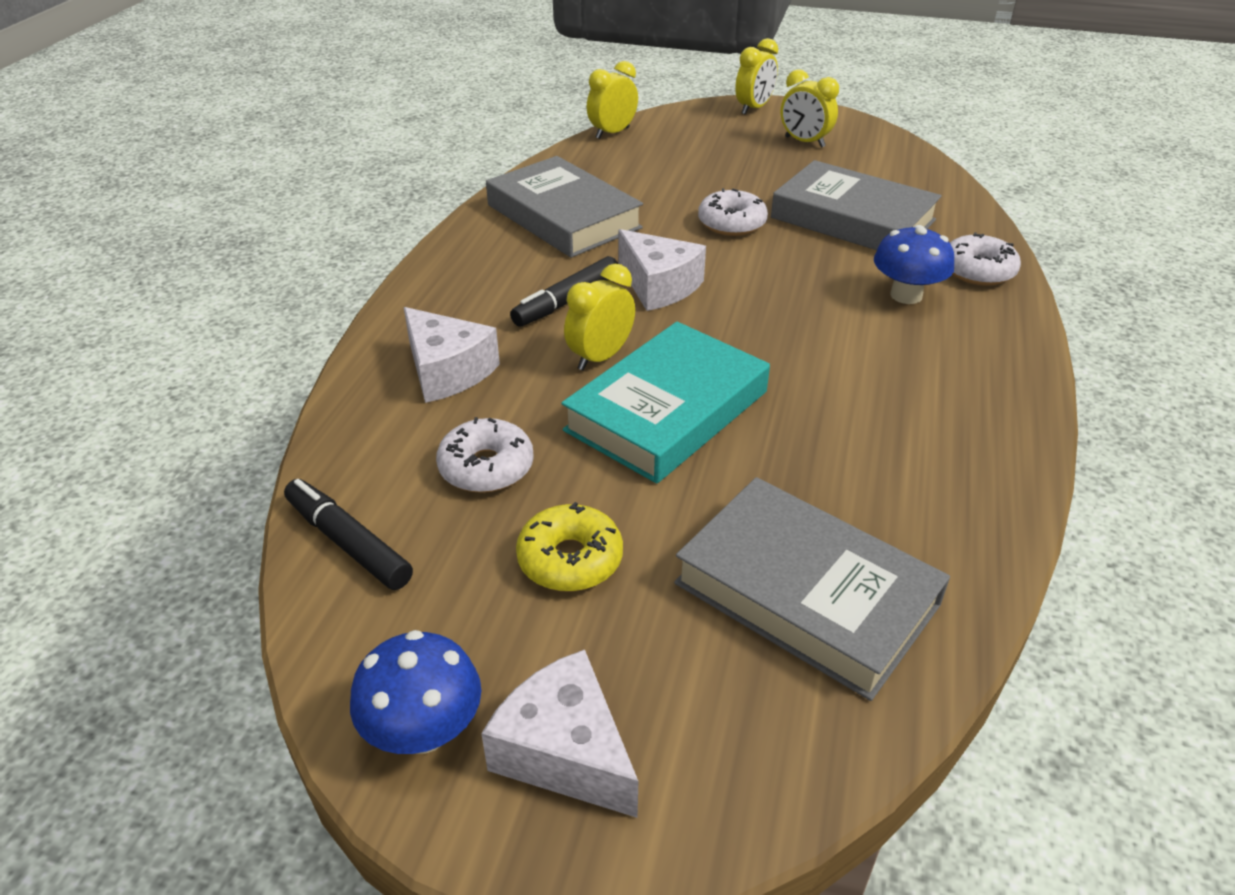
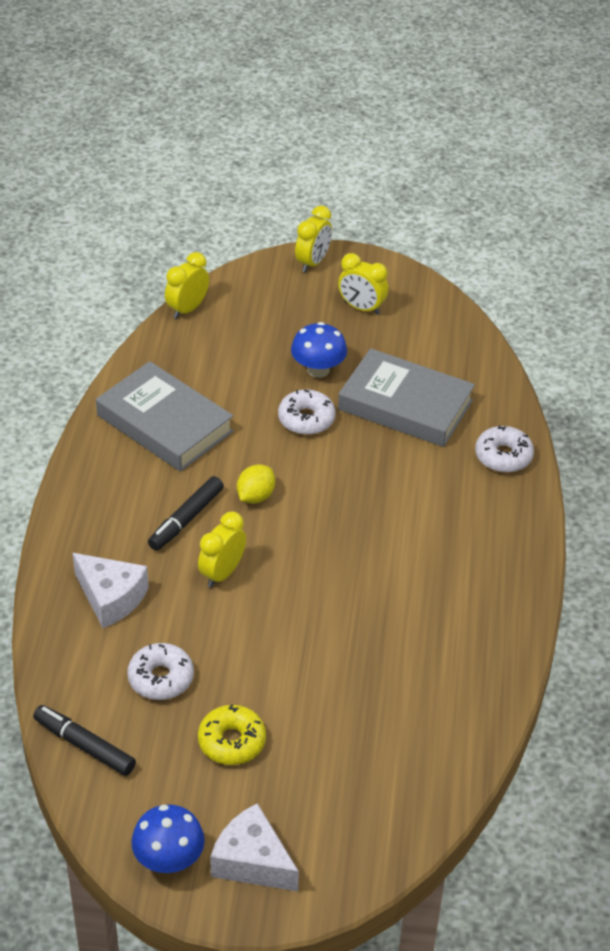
camera: 10 degrees left, 5 degrees up
turquoise book [561,322,770,484] -> none
white cheese [618,229,706,311] -> yellow lemon [237,464,275,503]
grey book [674,477,950,701] -> none
blue mushroom [874,225,954,304] -> blue mushroom moved to [291,322,347,378]

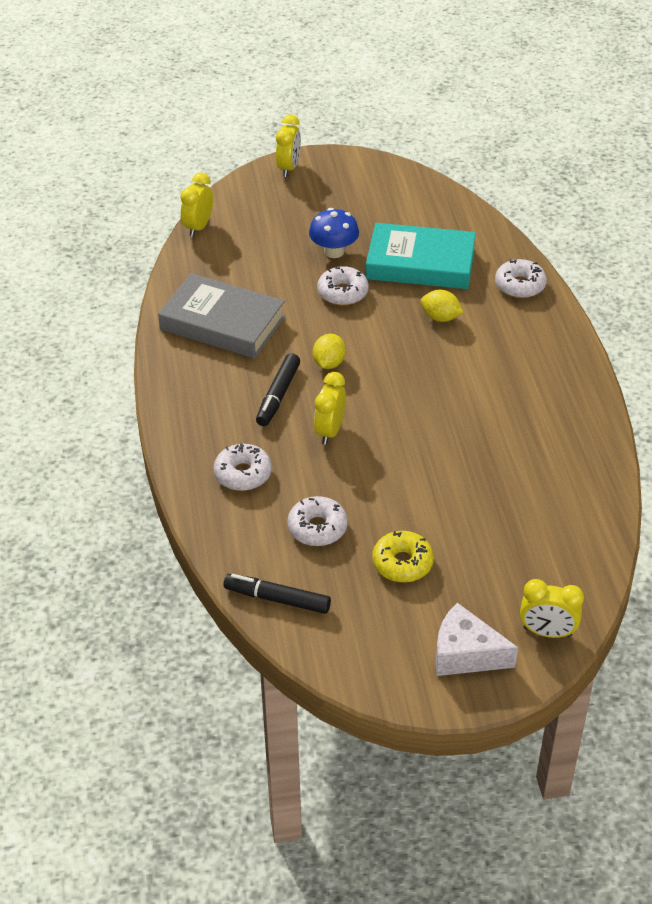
camera: 15 degrees left, 0 degrees up
white cheese [73,553,149,628] -> white donut [214,443,272,491]
blue mushroom [131,804,205,873] -> none
yellow clock [338,253,388,315] -> yellow clock moved to [520,579,584,638]
grey book [338,348,475,447] -> turquoise book [366,223,476,289]
none -> yellow lemon [421,290,464,322]

